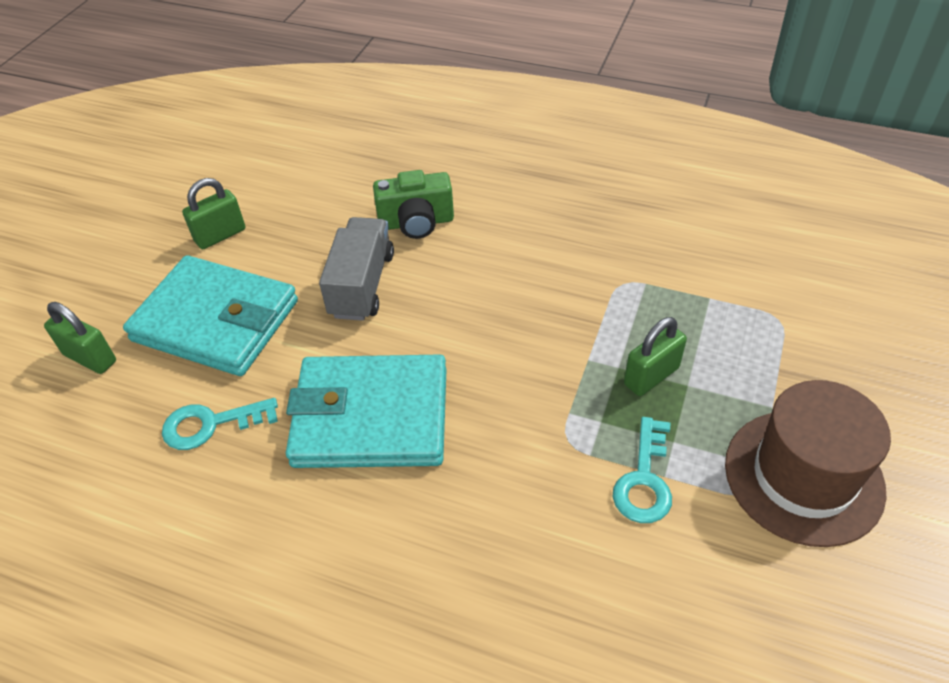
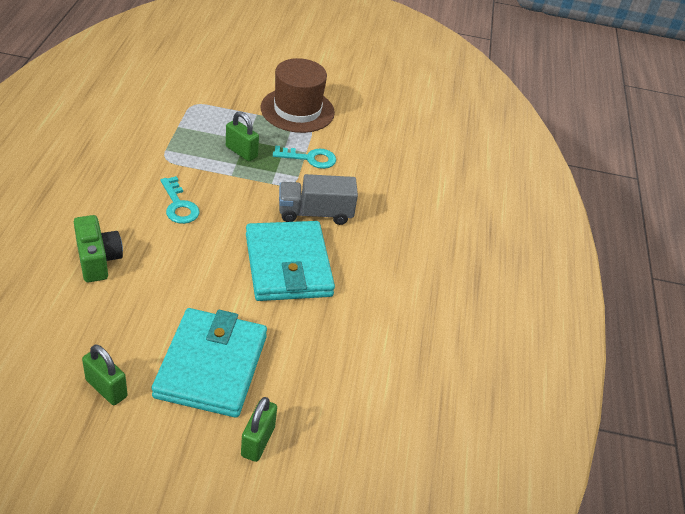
camera: 110 degrees left, 5 degrees down
turquoise key [162,398,278,450] -> turquoise key moved to [161,176,200,224]
grey truck [319,217,394,321] -> grey truck moved to [279,174,358,225]

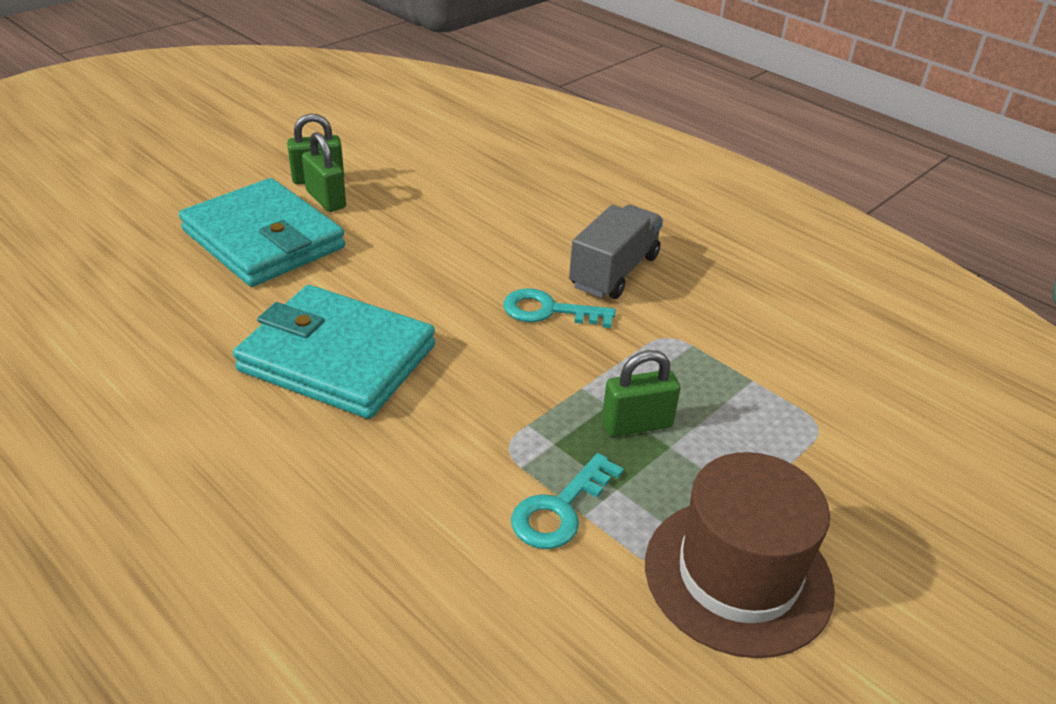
camera: 130 degrees right, 5 degrees down
green camera [74,215,123,282] -> none
green padlock [241,397,277,462] -> green padlock moved to [302,132,346,212]
grey truck [279,174,358,225] -> grey truck moved to [569,205,663,299]

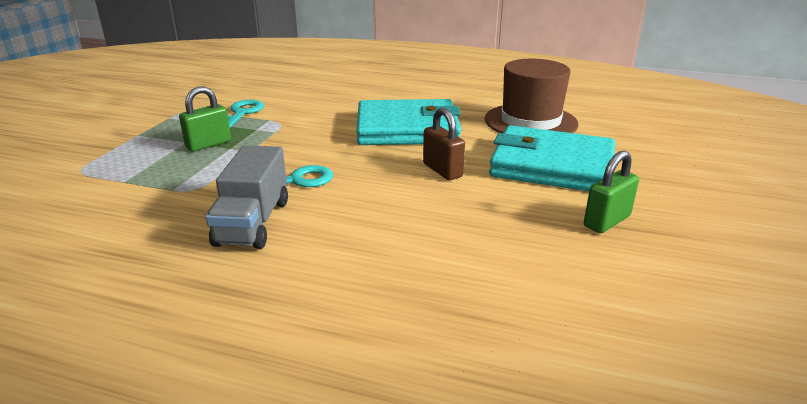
camera: 155 degrees right, 10 degrees down
green padlock [302,132,346,212] -> none
brown hat [645,452,835,658] -> brown hat moved to [485,59,579,133]
none -> brown padlock [423,108,465,180]

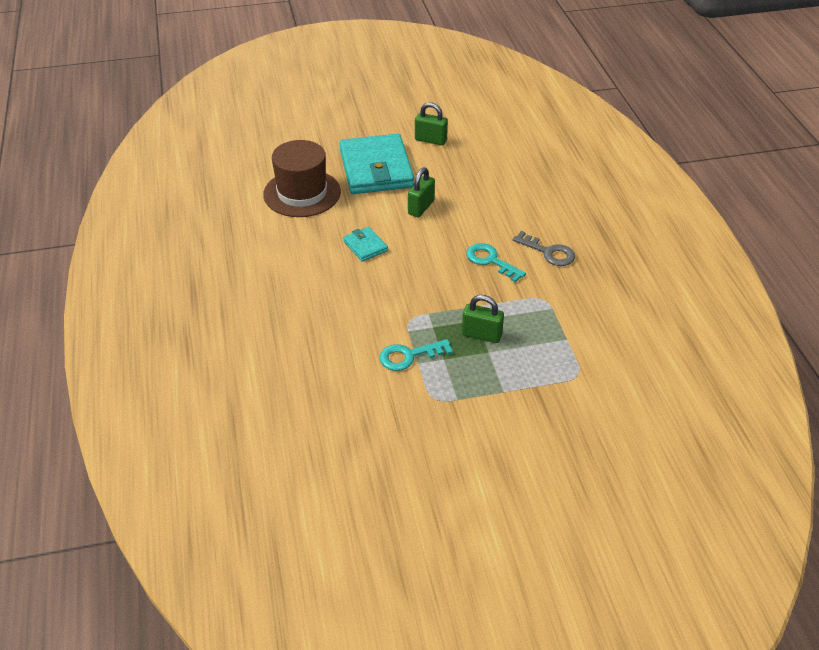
camera: 120 degrees left, 15 degrees up
grey truck [206,145,288,249] -> grey key [513,231,575,266]
turquoise wallet [357,99,461,145] -> turquoise wallet [343,227,388,262], size x0.44
brown padlock [423,108,465,180] -> green padlock [408,167,435,217]

